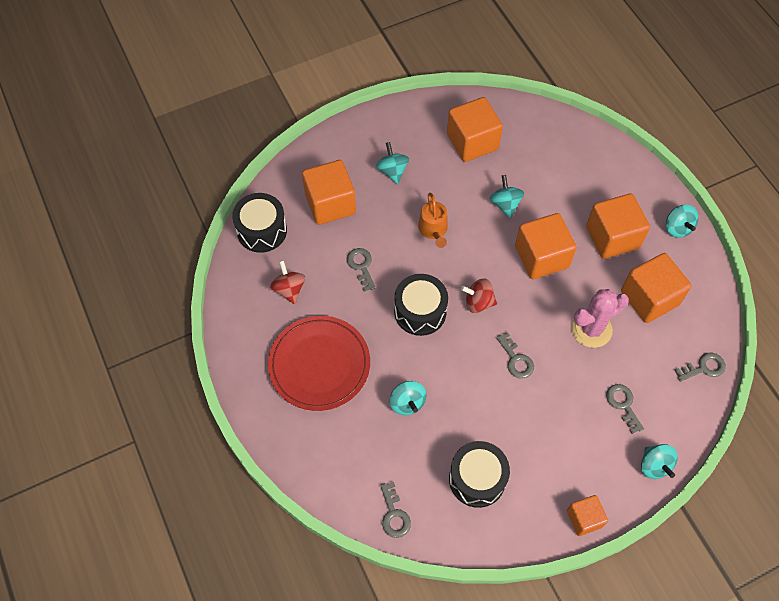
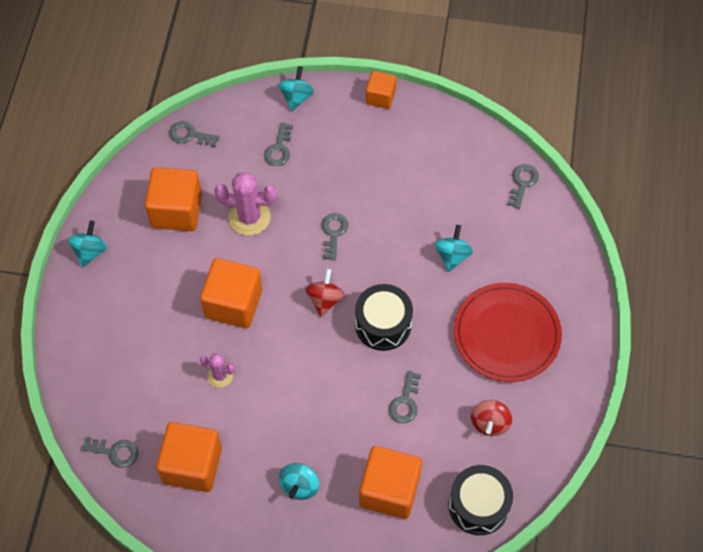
camera: 145 degrees left, 0 degrees up
orange watering can [418,192,448,248] -> none
black drum [449,441,510,508] -> none
red spinning top [461,279,497,313] -> red spinning top turned 120 degrees counterclockwise [306,269,344,317]
turquoise spinning top [490,175,524,218] -> pink cactus [200,353,235,387]
orange cube [586,193,650,259] -> none
none -> grey key [81,437,139,468]

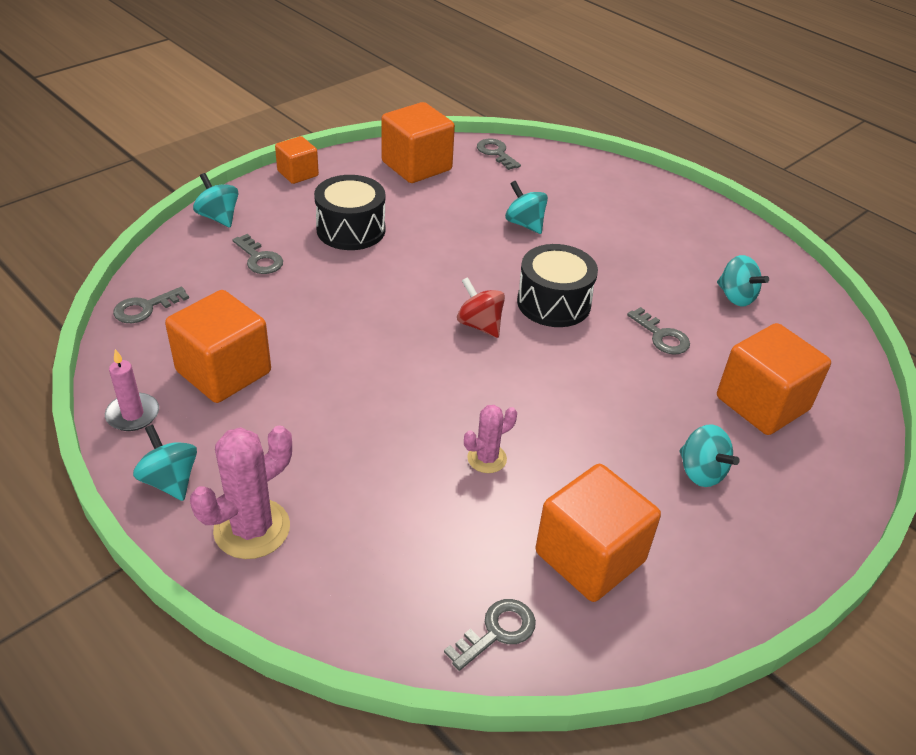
camera: 55 degrees left, 20 degrees down
orange cube [200,258,262,328] -> orange cube moved to [381,102,455,183]
pink cactus [215,172,277,235] -> pink cactus moved to [190,425,292,559]
grey key [322,213,348,260] -> none
black drum [448,465,513,535] -> black drum moved to [314,175,386,250]
red plate [454,283,562,382] -> none
red spinning top [471,400,512,436] -> turquoise spinning top [717,255,769,306]
none -> pink candle [105,349,159,431]

